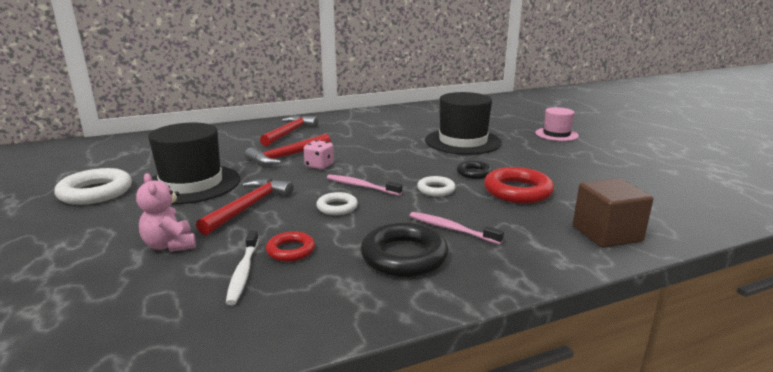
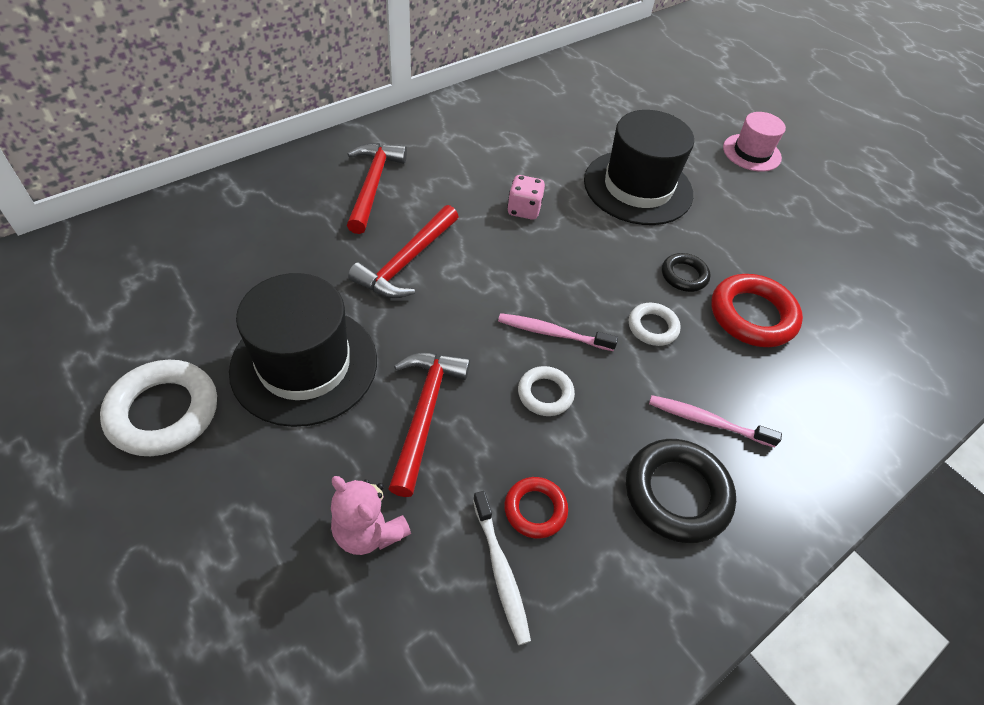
camera: 20 degrees left, 30 degrees up
pink dice [304,140,334,169] -> pink dice moved to [507,175,545,220]
brown cube [573,178,653,248] -> none

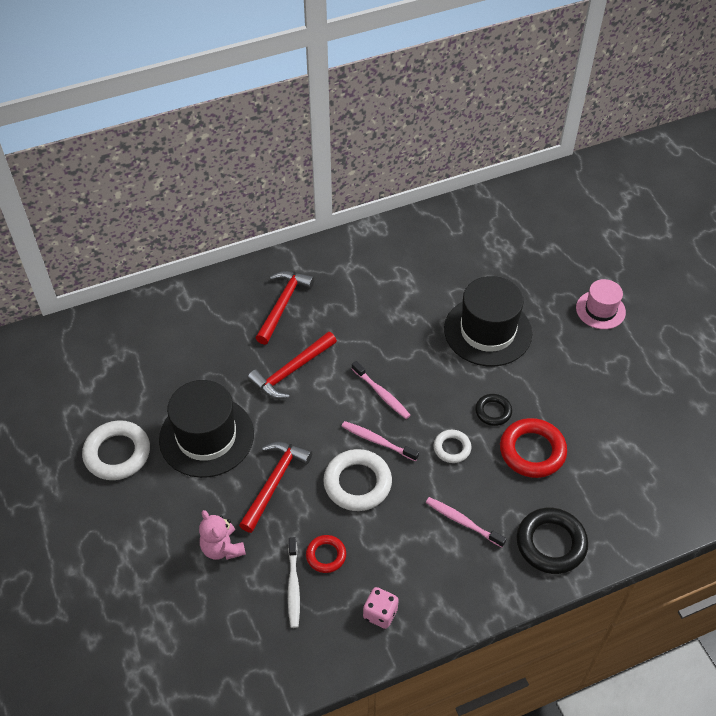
camera: 20 degrees right, 0 degrees up
pink dice [507,175,545,220] -> pink dice moved to [363,587,399,629]
white ring [518,366,575,416] -> white ring [323,449,392,511], size x1.76
black ring [626,439,736,543] -> black ring moved to [516,508,588,574]
none -> pink toothbrush [352,361,411,419]

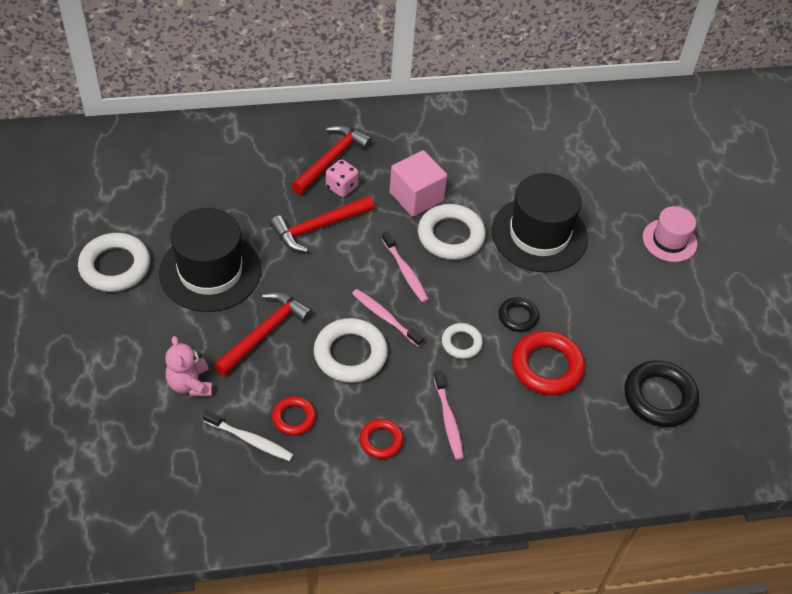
camera: 10 degrees right, 0 degrees up
white toothbrush [288,537,300,628] -> white toothbrush turned 75 degrees counterclockwise [203,410,294,461]
pink dice [363,587,399,629] -> pink dice moved to [326,159,359,197]
pink toothbrush [426,497,506,548] -> pink toothbrush turned 150 degrees counterclockwise [434,371,464,460]
black ring [516,508,588,574] -> black ring moved to [624,360,699,427]
none -> red ring [359,419,404,459]
none -> pink cube [389,150,447,217]
none -> white ring [418,204,486,260]

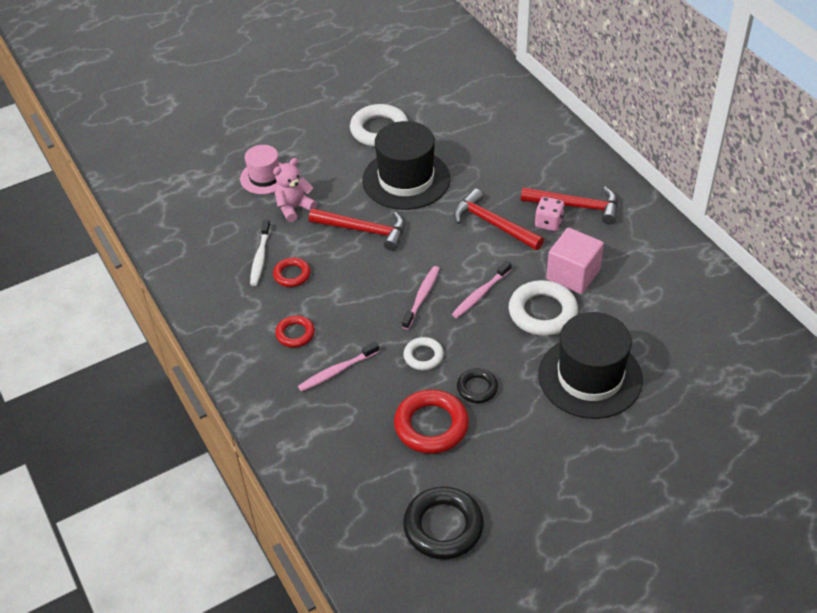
camera: 75 degrees right, 5 degrees down
white ring [314,318,388,383] -> none
pink hat [643,206,697,262] -> pink hat moved to [240,145,282,194]

